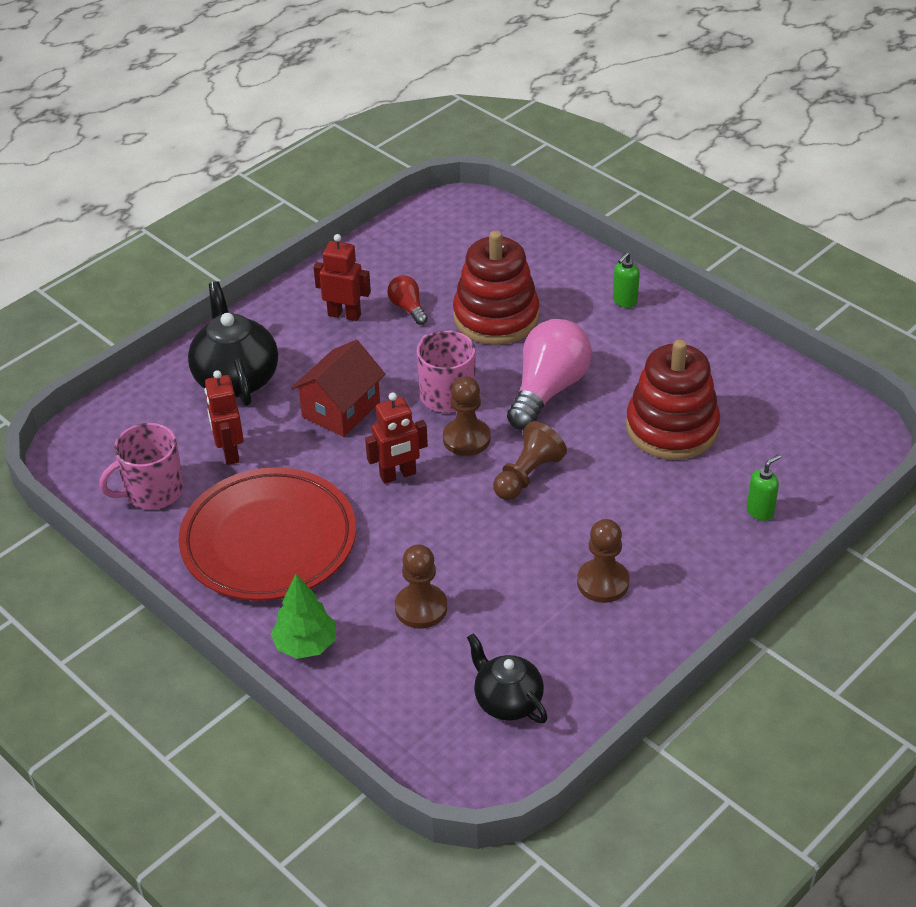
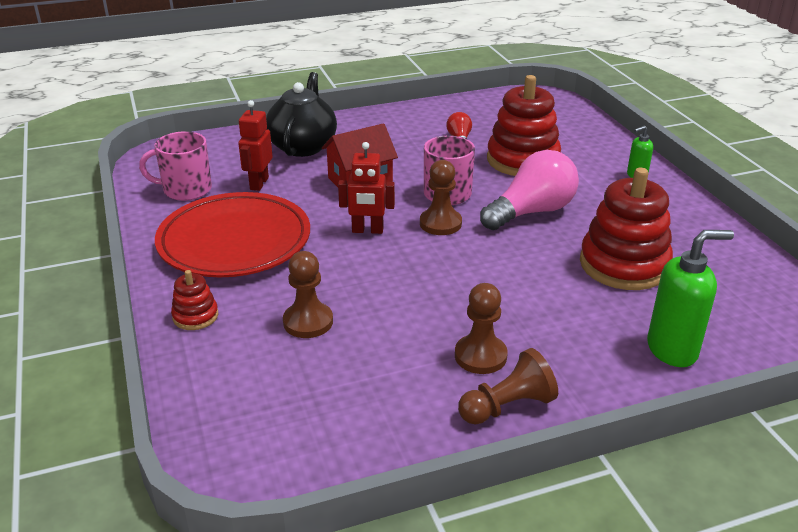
camera: 25 degrees right, 10 degrees down
green tree [271,574,336,659] -> red stacking toy [171,270,218,330]
red robot [314,234,371,321] -> none
black teapot [467,633,548,723] -> none
brown pawn [493,421,567,500] -> brown pawn moved to [458,348,558,425]
green soap dispenser [747,454,781,521] -> green soap dispenser [647,230,734,367], size x1.89

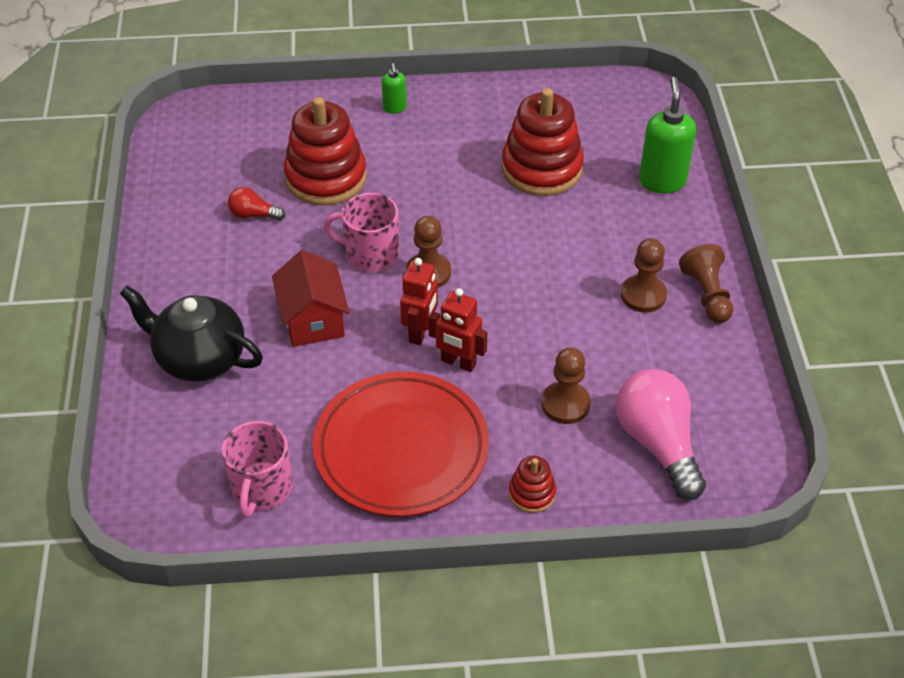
camera: 75 degrees left, 15 degrees up
red robot [238,100,273,191] -> red robot moved to [428,288,487,372]
pink light bulb [480,150,579,230] -> pink light bulb moved to [616,369,706,500]

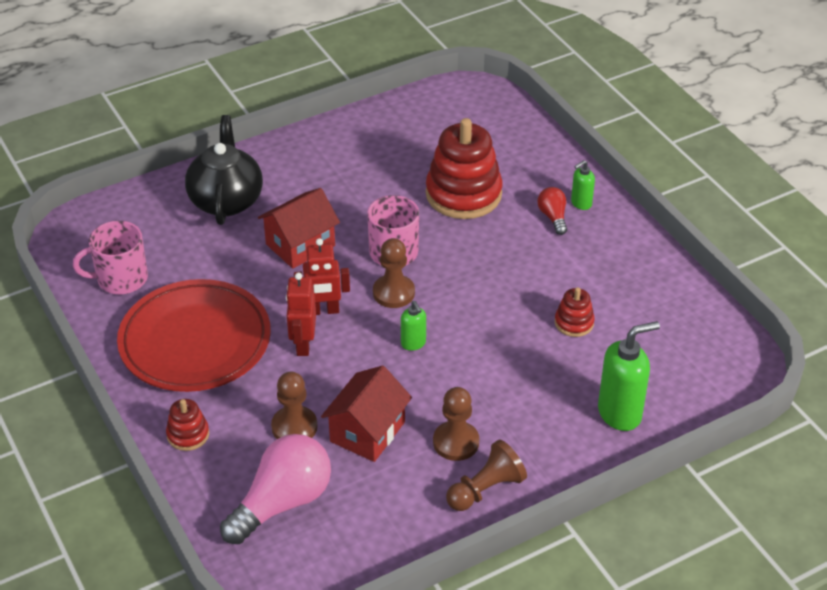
camera: 65 degrees right, 5 degrees down
red light bulb [228,187,285,221] -> red light bulb moved to [537,187,567,235]
red stacking toy [502,88,584,196] -> red stacking toy [555,287,595,337], size x0.47
none -> red house [321,365,412,462]
none -> green soap dispenser [401,301,426,351]

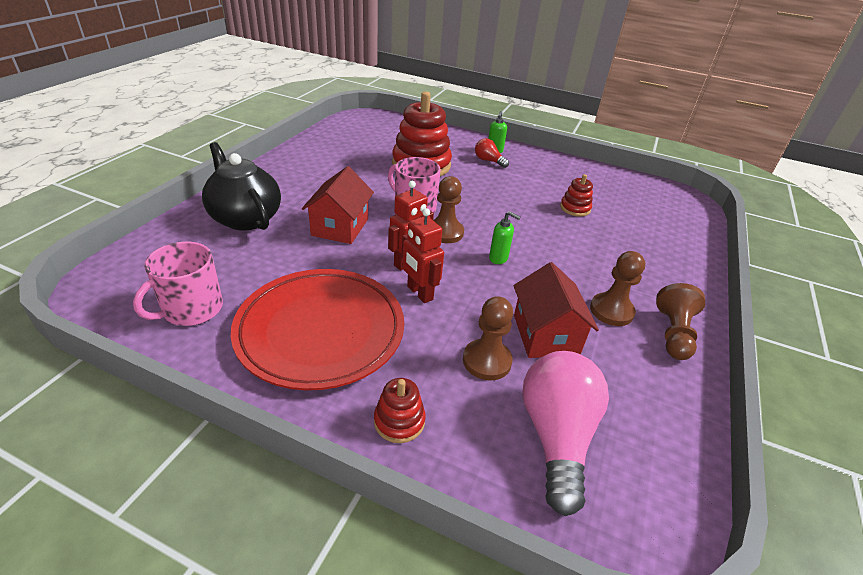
camera: 40 degrees left, 5 degrees down
green soap dispenser [598,321,660,431] -> none

